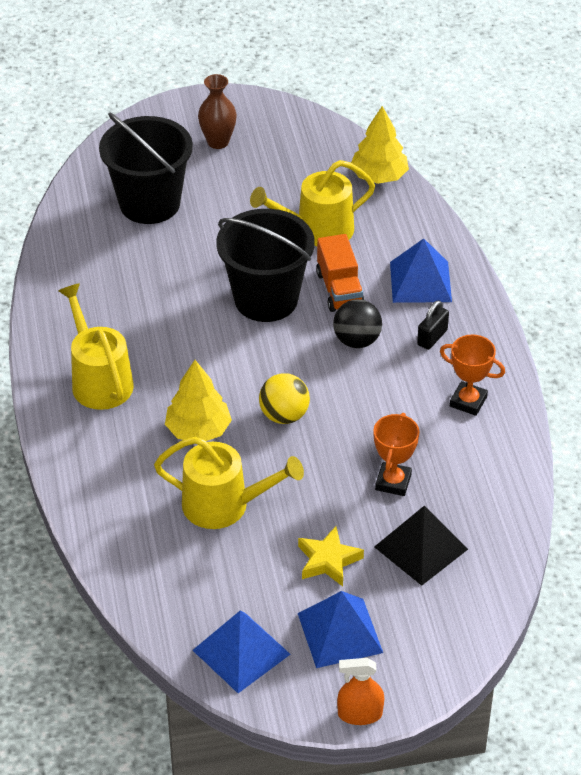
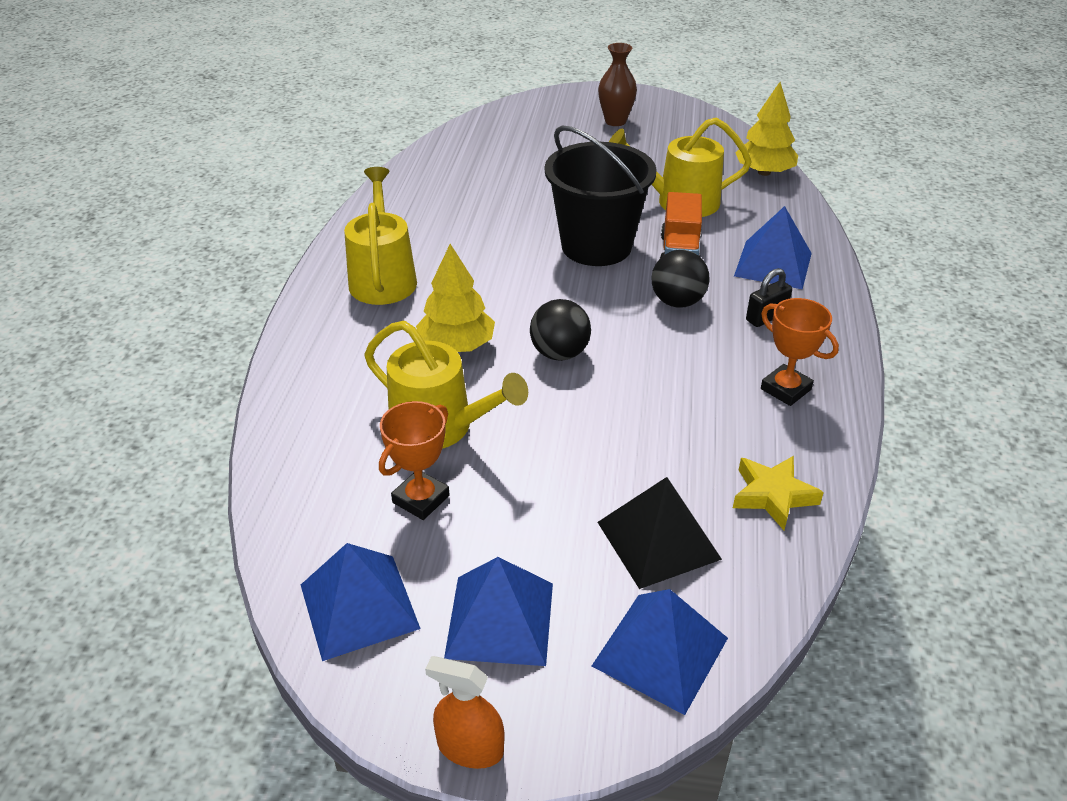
camera: 20 degrees right, 5 degrees down
black bucket [99,112,193,224] -> none
yellow ball [259,373,310,424] -> black ball [530,299,591,361]
yellow star [298,526,364,586] -> yellow star moved to [733,456,824,530]
orange trophy [373,413,420,496] -> orange trophy moved to [379,401,450,520]
none -> blue pyramid [592,589,728,715]

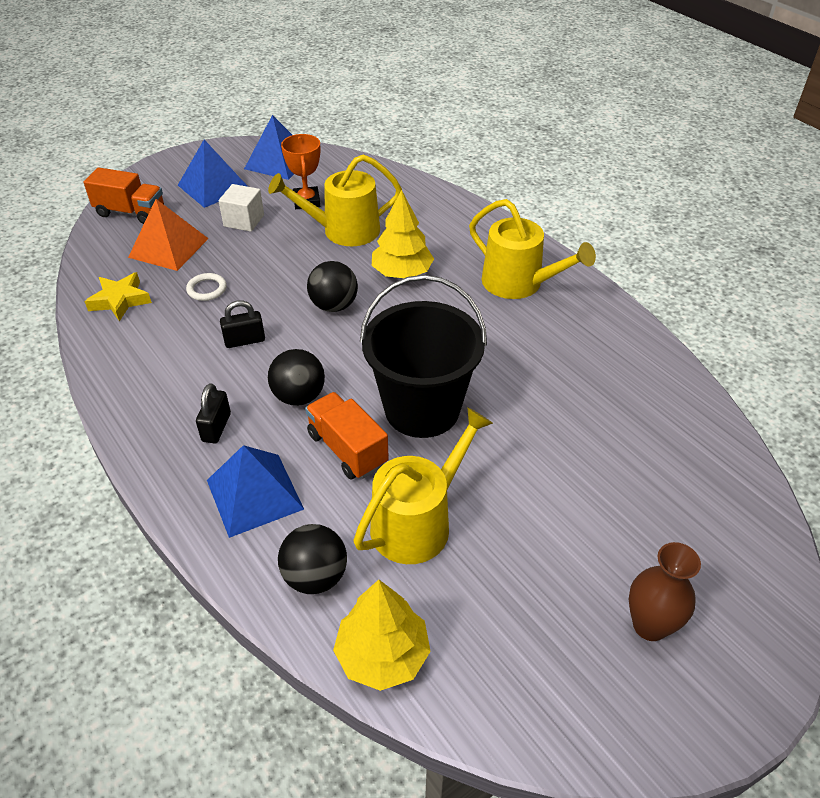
camera: 135 degrees right, 5 degrees up
orange spray bottle [425,656,505,769] -> none
blue pyramid [592,589,728,715] -> orange truck [84,167,164,224]
black pyramid [597,477,722,589] -> orange pyramid [128,199,209,271]
orange trophy [761,298,839,406] -> none
none -> white ring [186,273,227,301]
none -> white cube [219,184,264,232]
none -> black padlock [220,300,265,348]
none -> black ball [278,524,347,594]

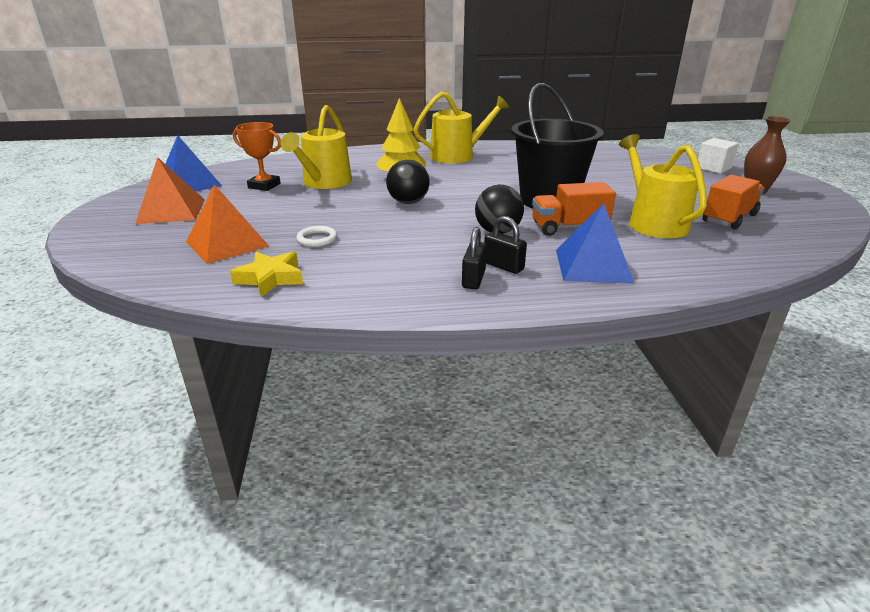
camera: 60 degrees left, 15 degrees down
orange truck [84,167,164,224] -> orange truck moved to [703,174,764,229]
blue pyramid [178,140,248,208] -> orange pyramid [135,157,205,224]
white cube [219,184,264,232] -> white cube moved to [698,138,739,174]
black padlock [220,300,265,348] -> black padlock moved to [462,227,487,289]
black ball [278,524,347,594] -> none
yellow tree [333,580,431,691] -> none

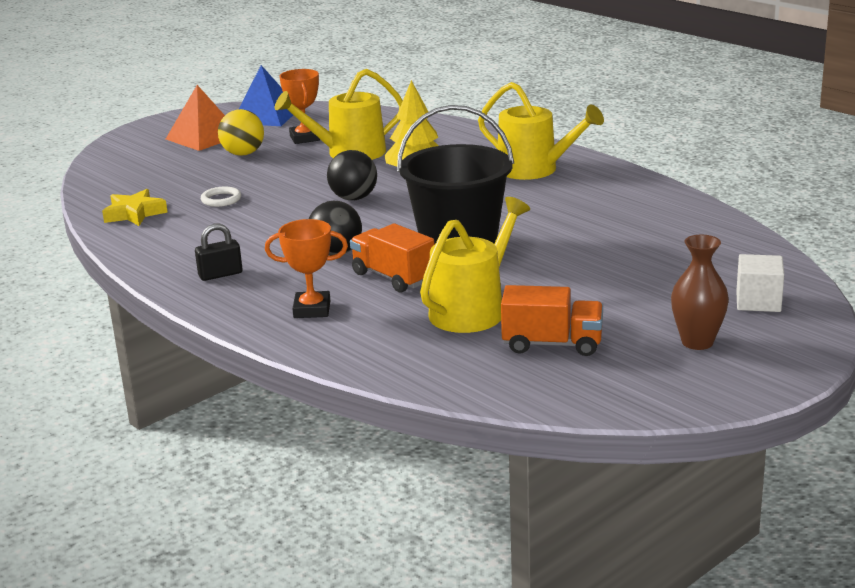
camera: 55 degrees right, 5 degrees down
orange pyramid [186,184,269,264] -> none
black padlock [484,216,527,274] -> none
blue pyramid [556,203,635,284] -> orange trophy [265,219,348,318]
none -> yellow ball [218,109,264,156]

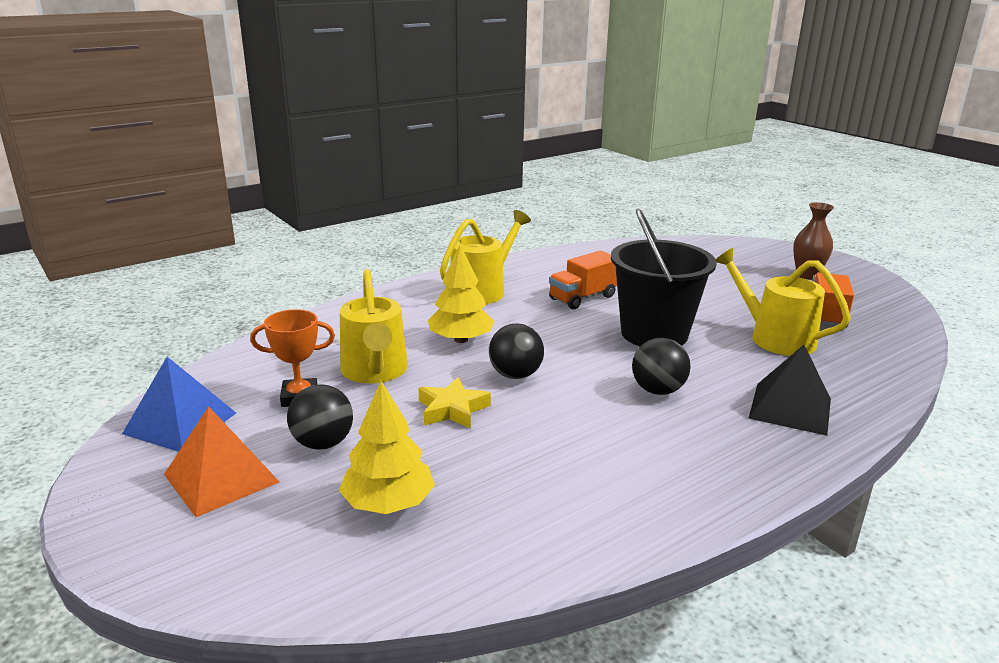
camera: 85 degrees left, 0 degrees up
yellow star [102,189,168,226] -> yellow star moved to [418,377,491,429]
black padlock [195,224,243,281] -> none
white ring [201,187,241,207] -> none
yellow ball [218,109,264,156] -> black ball [287,384,353,450]
orange trophy [265,219,348,318] -> black pyramid [748,345,831,436]
orange truck [350,223,434,293] -> orange truck moved to [549,250,617,309]
white cube [736,254,784,312] -> none
none -> yellow tree [339,381,435,514]

